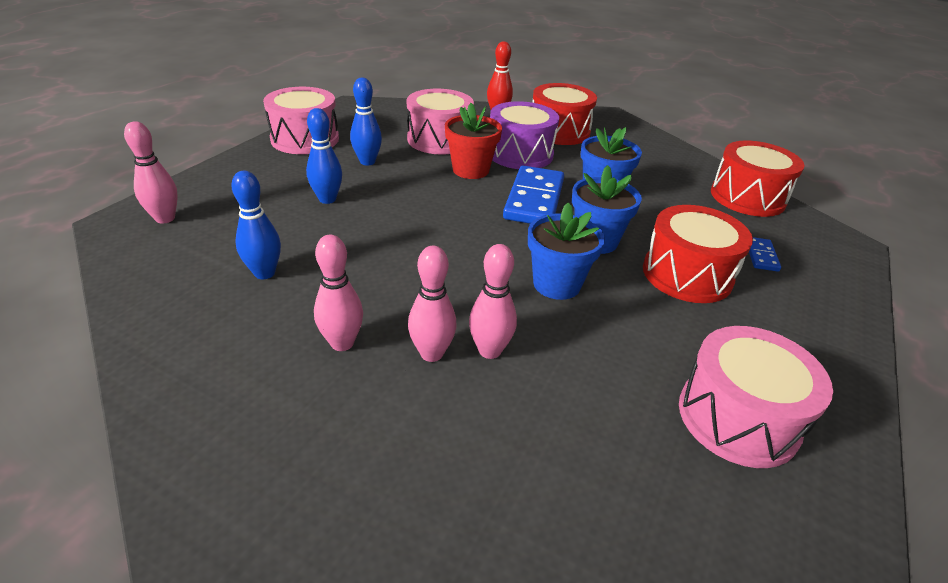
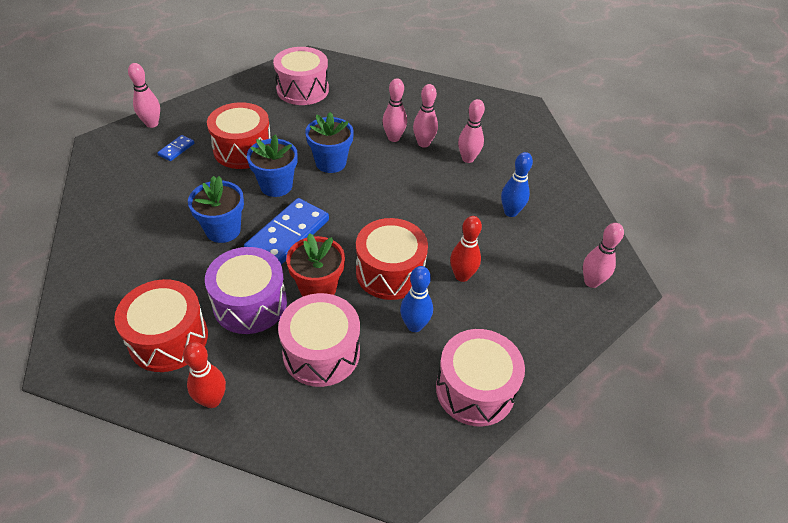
camera: 160 degrees left, 10 degrees up
blue bowling pin [306,108,342,204] -> red bowling pin [450,216,482,282]
red drum [711,141,805,217] -> red drum moved to [356,218,428,300]
none -> pink bowling pin [128,63,160,128]

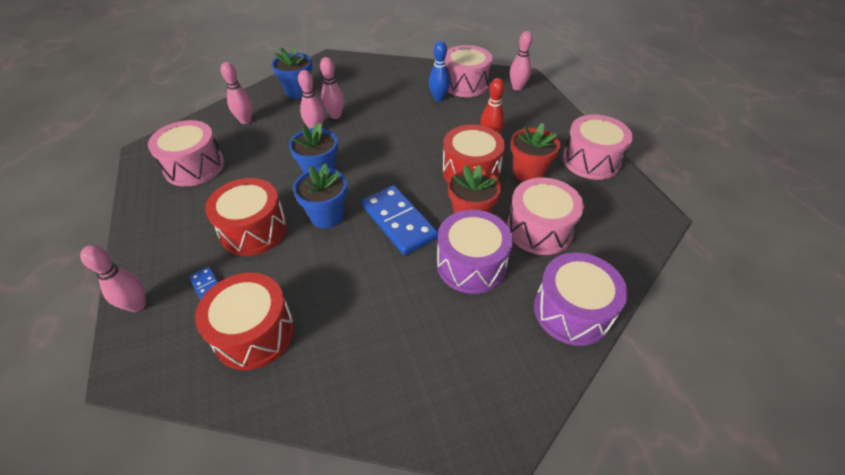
camera: 65 degrees left, 0 degrees up
red drum [114,279,208,372] -> red drum moved to [195,273,295,370]
red bowling pin [183,342,226,408] -> purple drum [534,253,628,346]
blue flower pot [188,176,244,243] -> blue flower pot moved to [272,46,312,99]
blue bowling pin [400,266,433,332] -> red flower pot [511,123,560,182]
pink bowling pin [458,99,485,163] -> pink bowling pin moved to [221,62,252,124]
none -> pink drum [445,45,493,97]

